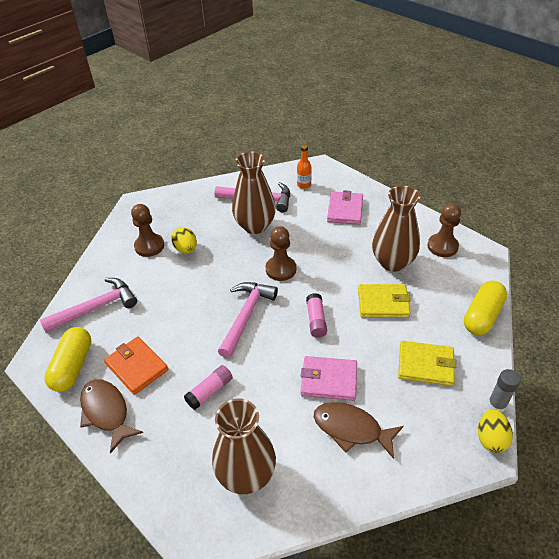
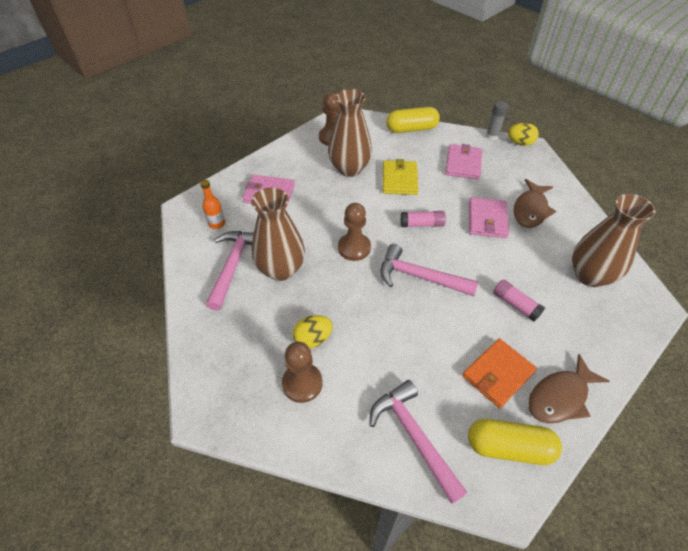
camera: 90 degrees left, 5 degrees up
yellow wallet [398,341,456,386] -> pink wallet [445,144,482,180]
yellow capsule [464,281,507,335] -> yellow capsule turned 45 degrees counterclockwise [386,107,440,133]

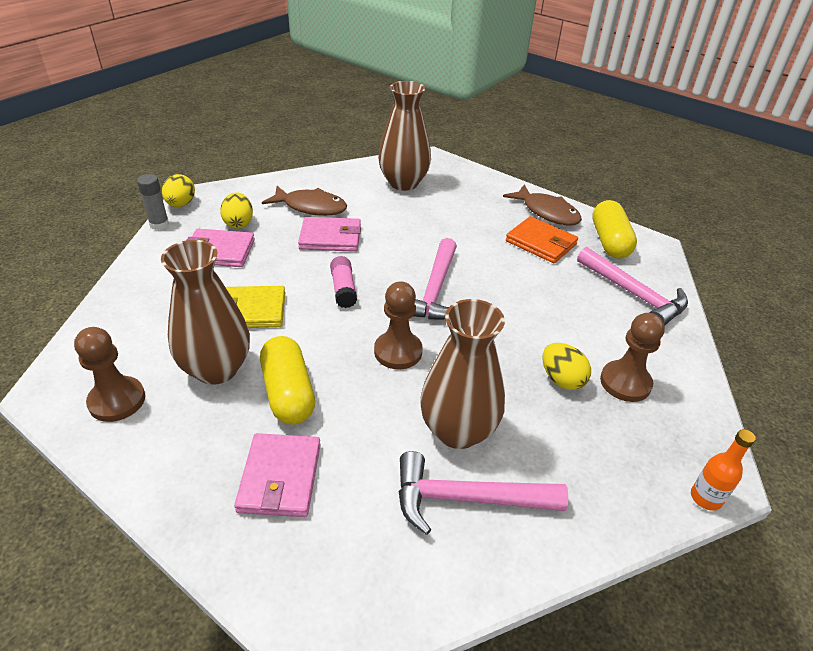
camera: 100 degrees left, 10 degrees down
orange bottle [200,180,225,229] -> orange bottle moved to [691,429,756,511]
pink hammer [369,380,468,504] -> pink hammer turned 90 degrees counterclockwise [577,247,688,326]
yellow capsule [386,107,440,133] -> yellow capsule moved to [260,336,315,425]
pink glue stick [493,279,545,322] -> none
none -> yellow egg [220,192,253,229]

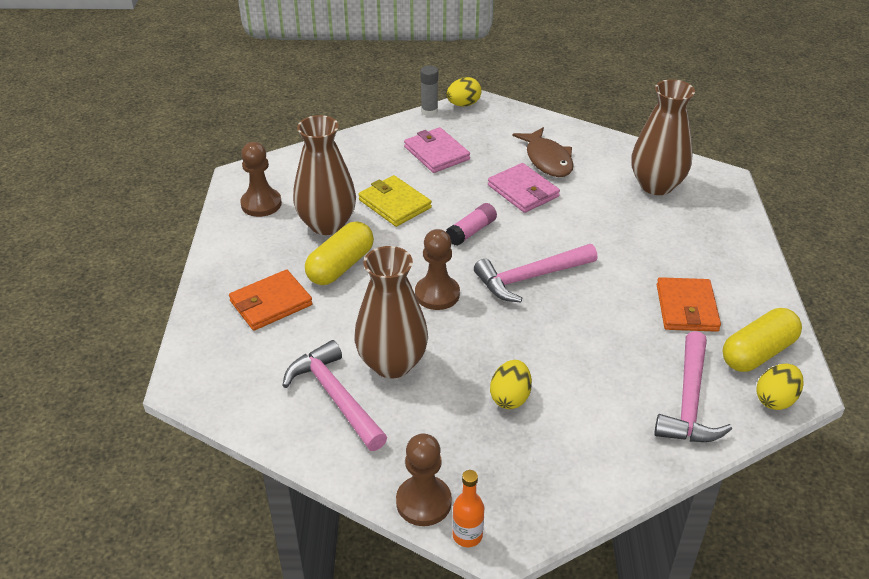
camera: 55 degrees right, 0 degrees up
yellow egg [220,192,253,229] -> yellow egg moved to [756,364,804,410]
pink wallet [234,433,321,517] -> orange wallet [229,270,313,331]
brown fish [503,184,582,225] -> none
brown pawn [600,313,665,402] -> brown pawn moved to [396,433,452,526]

